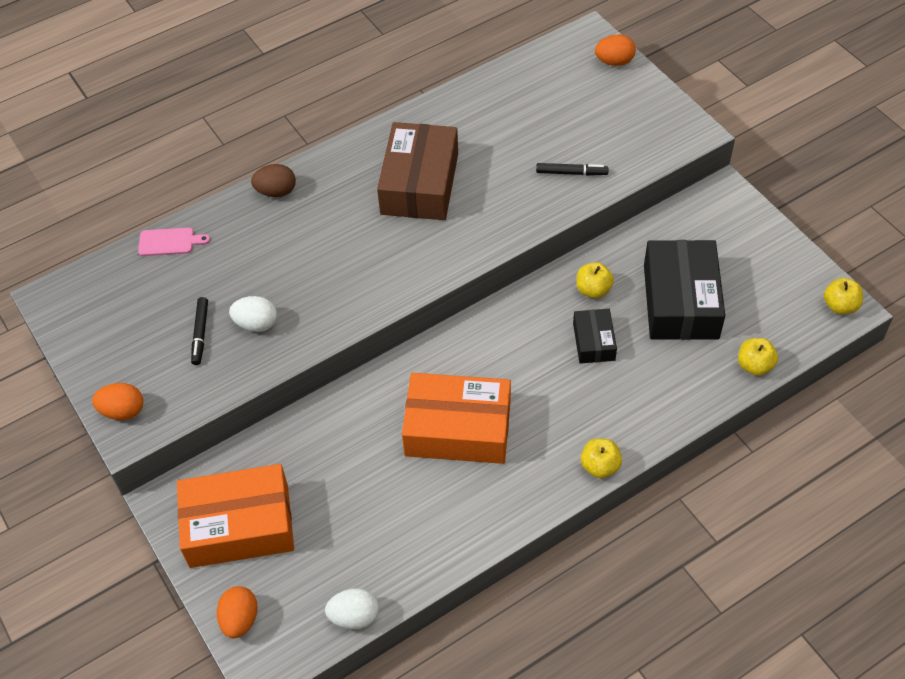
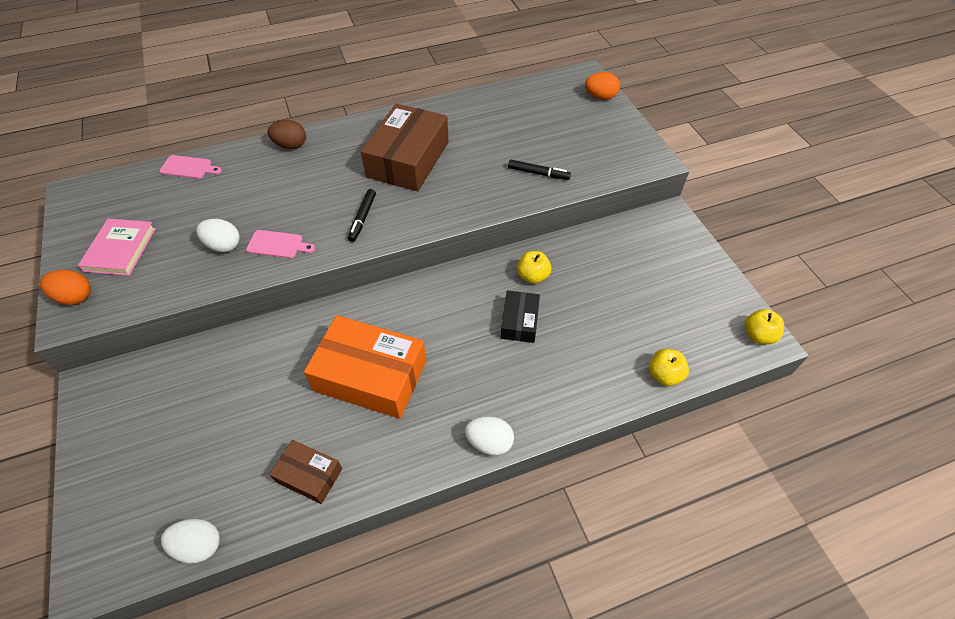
camera: 10 degrees right, 0 degrees up
orange box [177,464,294,568] -> none
black marker [191,297,208,365] -> black marker moved to [348,189,376,242]
orange egg [217,586,258,638] -> none
yellow apple [581,438,622,478] -> white egg [465,416,514,456]
black box [644,240,725,340] -> none
none -> pink book [78,219,156,276]
none -> pink cutting board [246,230,315,258]
none -> brown box [269,440,342,504]

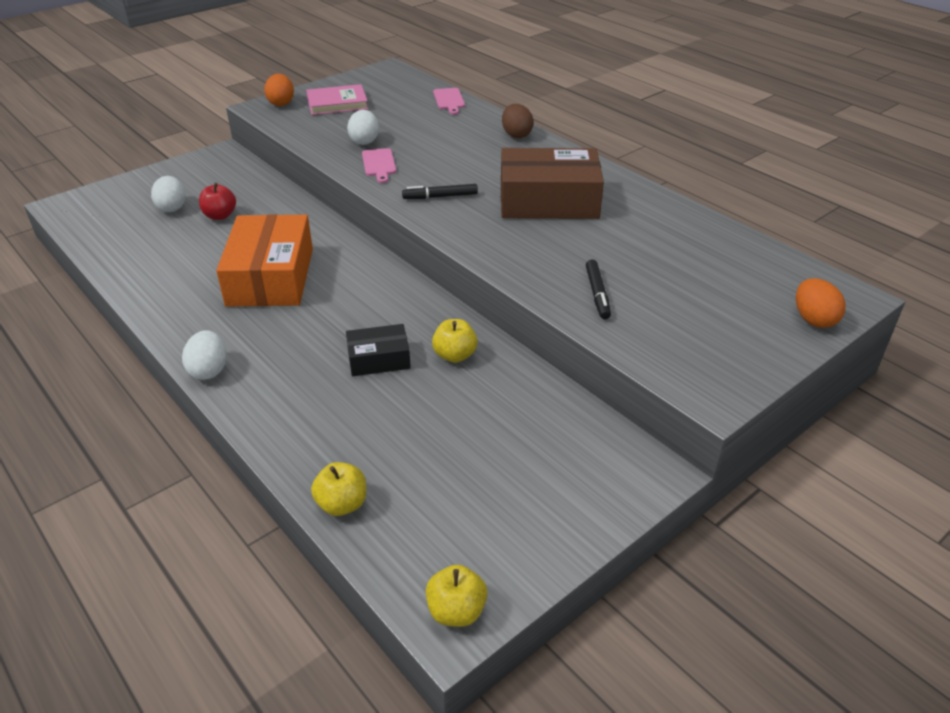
camera: 70 degrees right, 15 degrees down
white egg [161,519,220,564] -> white egg moved to [151,176,185,212]
brown box [269,440,342,504] -> none
none -> red apple [199,183,236,220]

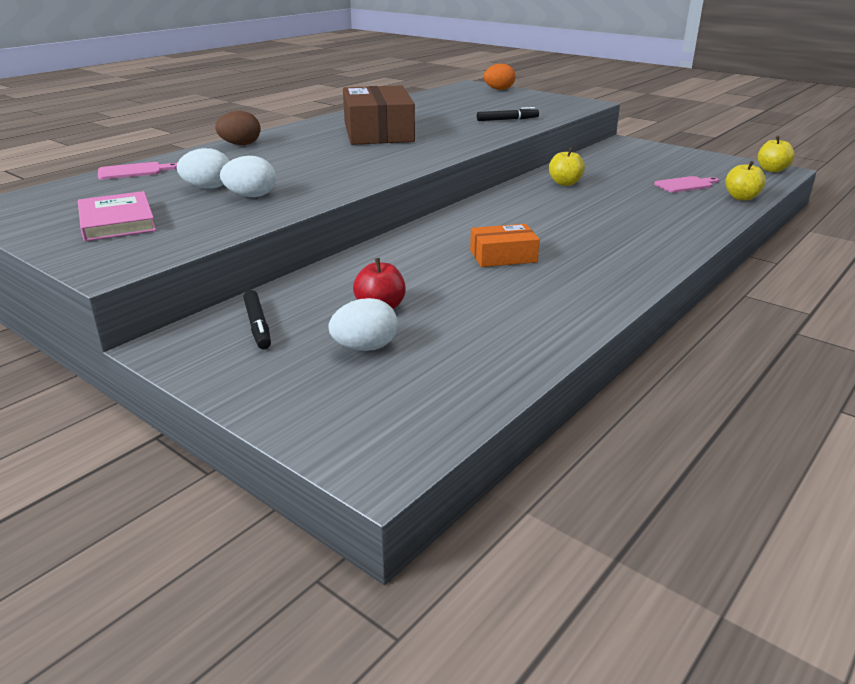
camera: 100 degrees left, 10 degrees down
white egg [182,330,226,380] -> white egg moved to [177,148,229,189]
orange box [216,214,313,307] -> orange box [470,224,540,267], size x0.52
orange egg [264,74,294,106] -> none
black box [346,324,411,376] -> none
pink cutting board [362,148,396,183] -> pink cutting board moved to [654,176,719,193]
black marker [402,184,478,199] -> black marker moved to [243,290,271,349]

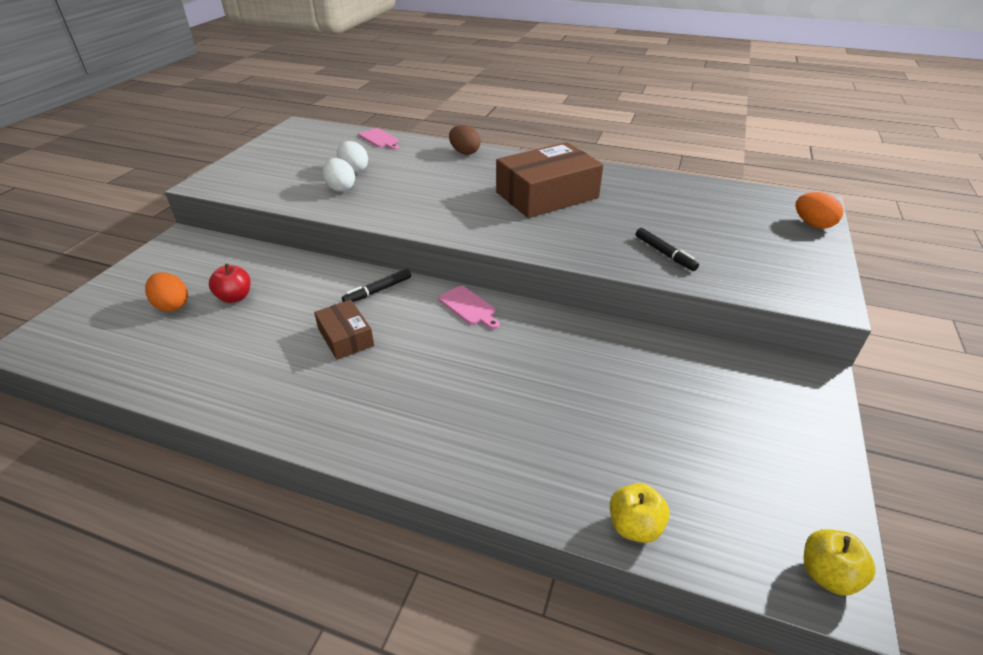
camera: 70 degrees right, 10 degrees up
pink book [78,191,156,241] -> none
black marker [243,290,271,349] -> black marker moved to [342,269,411,302]
white egg [328,298,398,351] -> orange egg [145,272,188,312]
orange box [470,224,540,267] -> brown box [314,300,374,360]
yellow apple [549,148,585,186] -> none
pink cutting board [654,176,719,193] -> pink cutting board moved to [439,286,499,329]

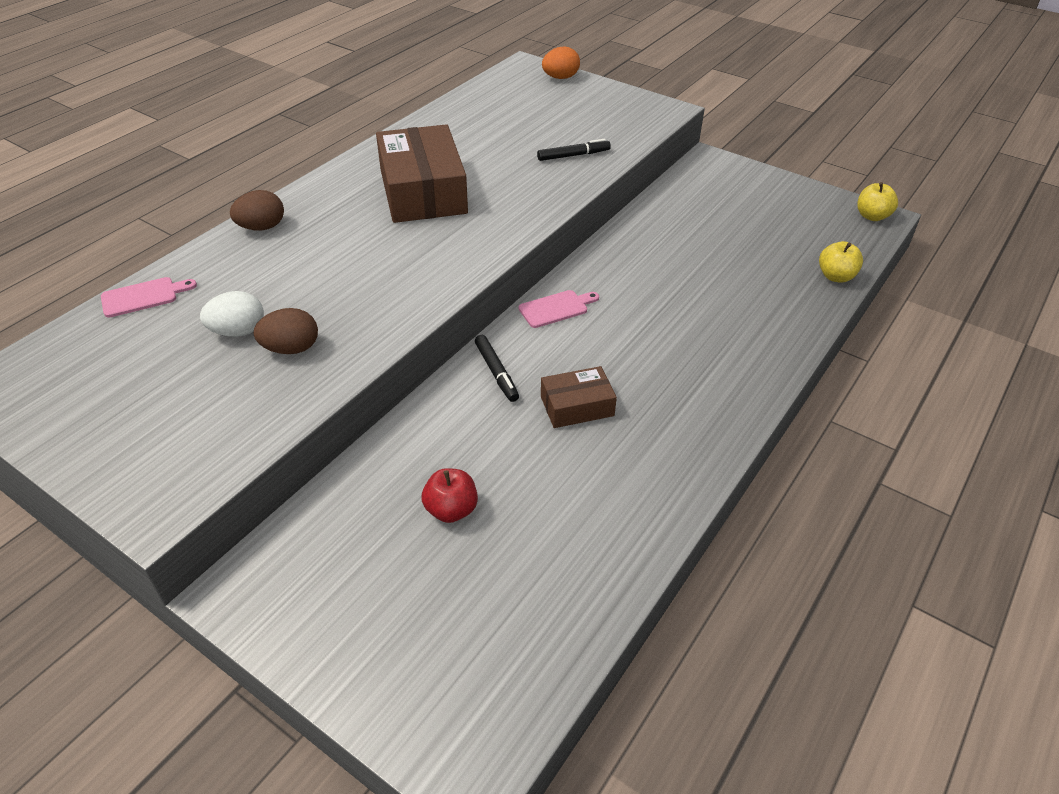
camera: 75 degrees left, 5 degrees up
orange egg [145,272,188,312] -> none
white egg [322,158,355,192] -> brown egg [253,308,318,354]

